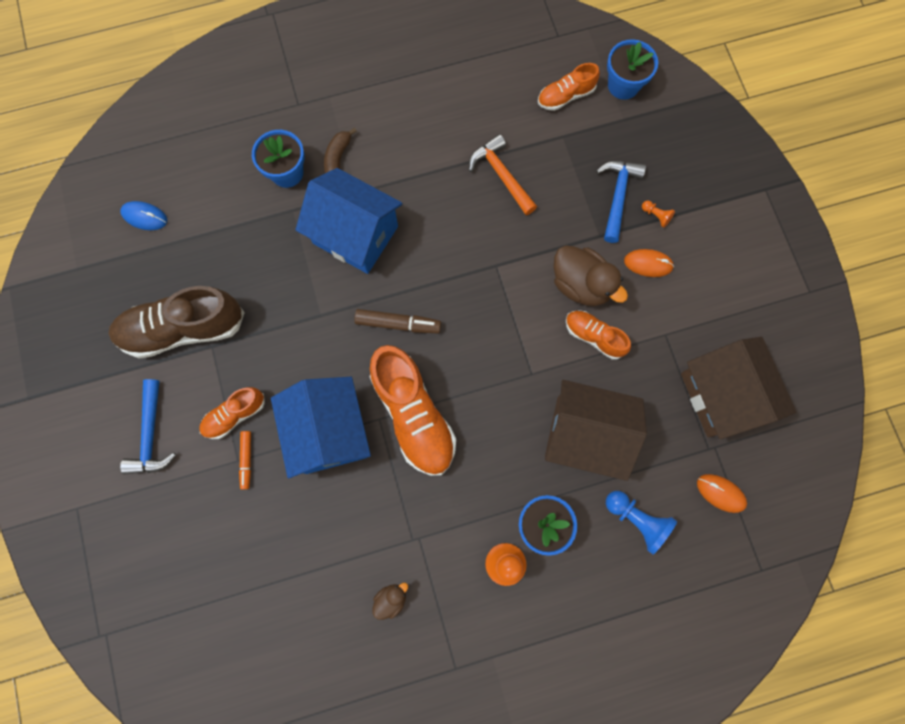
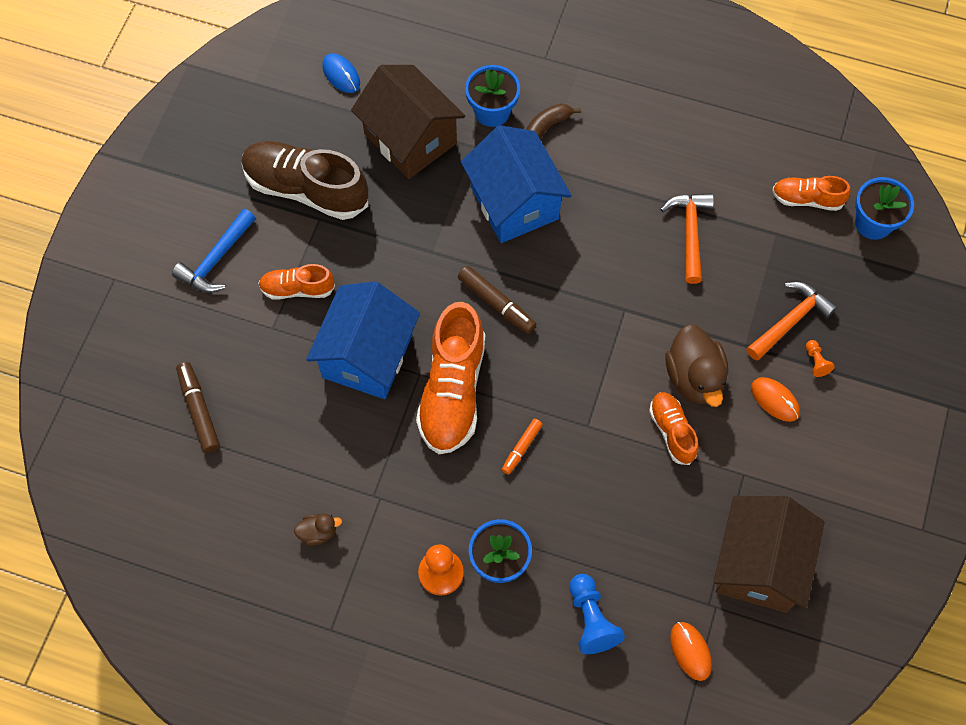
camera: 35 degrees right, 10 degrees down
orange marker [239,431,251,490] -> orange marker moved to [502,419,543,475]
brown house [545,380,647,481] -> brown house moved to [351,65,465,179]
blue hammer [596,161,646,243] -> orange hammer [746,282,837,361]
none -> brown marker [176,362,220,453]

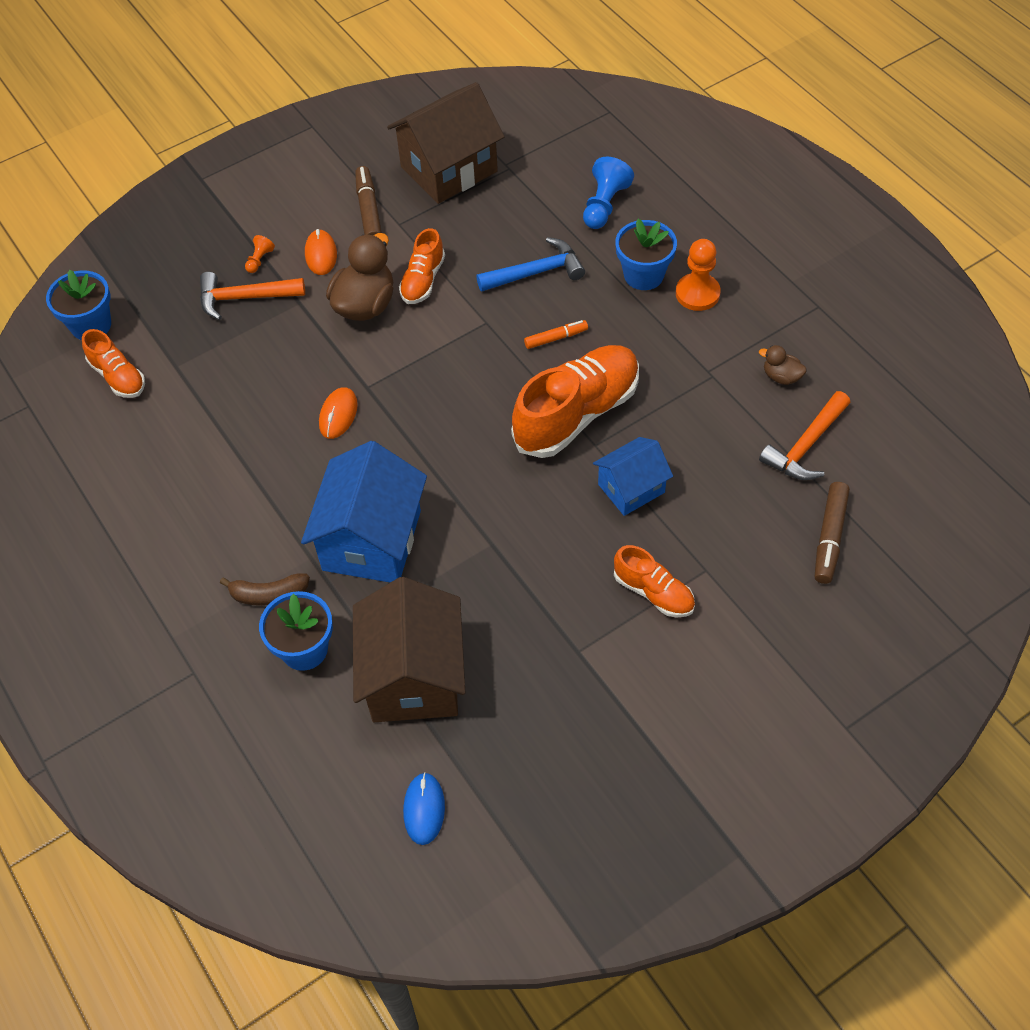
camera: 140 degrees left, 10 degrees down
blue hammer [172,209,256,293] -> blue hammer moved to [476,237,585,292]
brown shoe [241,141,368,220] -> none
blue house [306,281,420,399] -> blue house [593,437,673,516], size x0.58
brown marker [458,266,536,334] -> brown marker moved to [355,166,382,235]
orange hammer [660,193,714,284] -> orange hammer moved to [759,391,850,480]
orange mouse [670,622,712,681] -> orange mouse moved to [319,387,358,439]

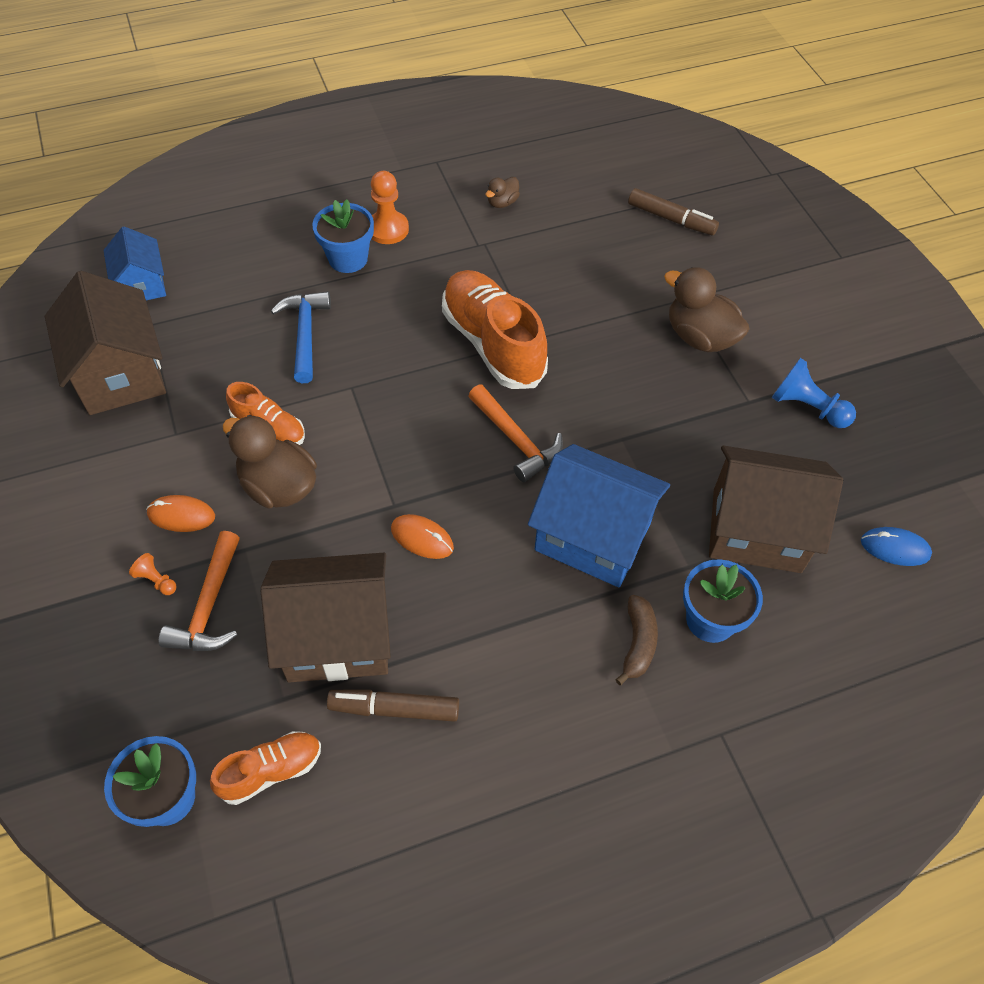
camera: 80 degrees left, 0 degrees up
brown marker [355,166,382,235] -> brown marker moved to [327,689,459,722]
orange marker [524,320,588,349] -> none
blue pawn [583,157,634,229] -> blue pawn moved to [772,358,856,428]
blue house [593,437,673,516] -> blue house moved to [103,226,166,300]
orange shoe [614,545,695,618] -> brown duck [664,267,750,352]
orange hammer [759,391,850,480] -> orange hammer moved to [468,385,563,482]
none -> brown house [261,553,391,683]

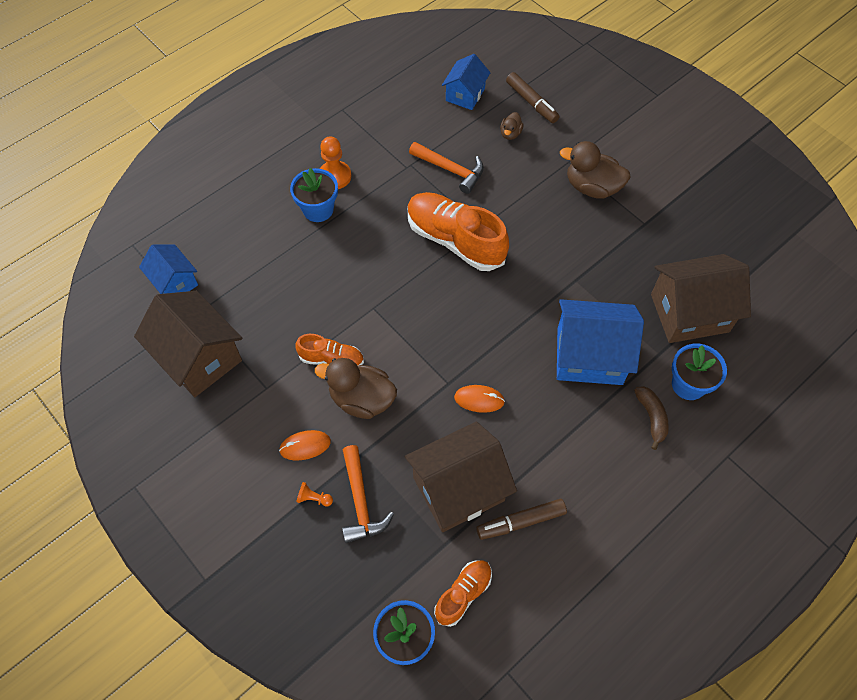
camera: 20 degrees left, 5 degrees up
blue hammer [271,291,331,383] -> none
orange hammer [468,385,563,482] -> orange hammer moved to [409,142,484,194]
brown duck [486,177,520,208] -> brown duck moved to [500,112,524,140]
brown marker [628,188,719,235] -> brown marker turned 45 degrees clockwise [506,72,560,123]
blue pawn [772,358,856,428] -> none
blue mouse [861,527,932,566] -> none
none -> blue house [442,54,491,110]

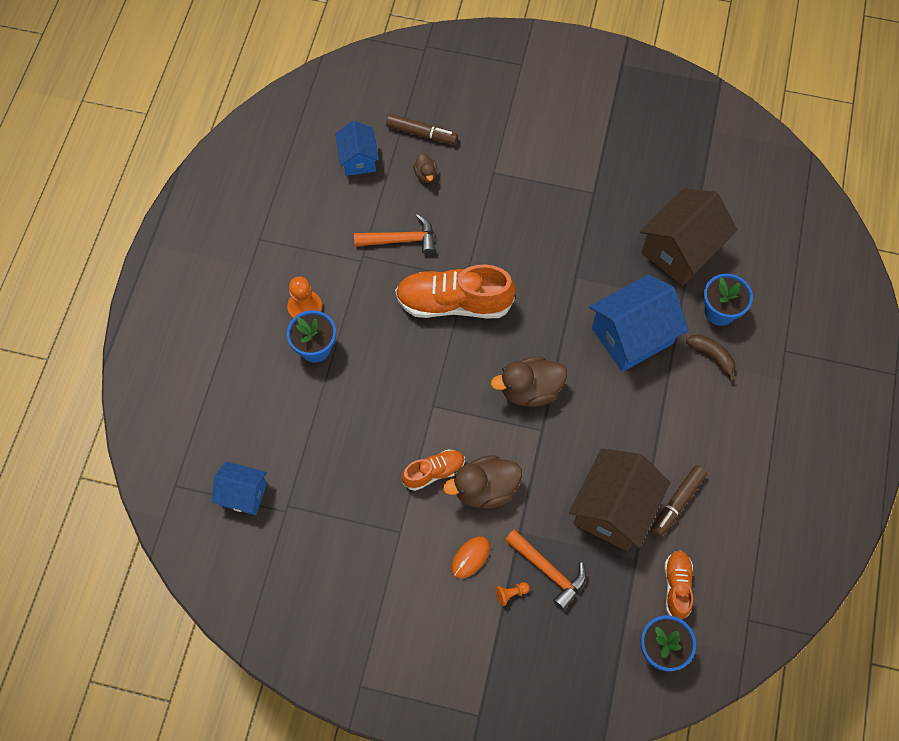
camera: 35 degrees left, 5 degrees up
brown house [134,291,242,397] -> none
orange mouse [454,385,505,413] -> none
brown duck [560,141,631,199] -> brown duck moved to [491,356,567,407]

